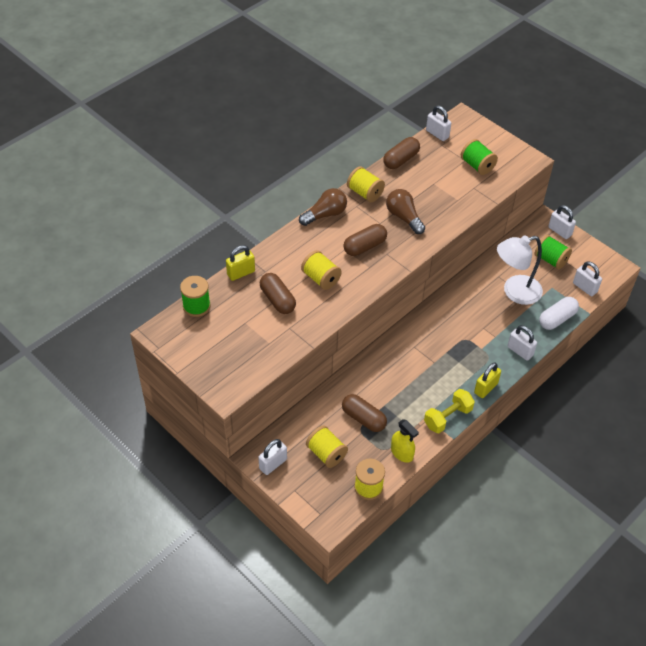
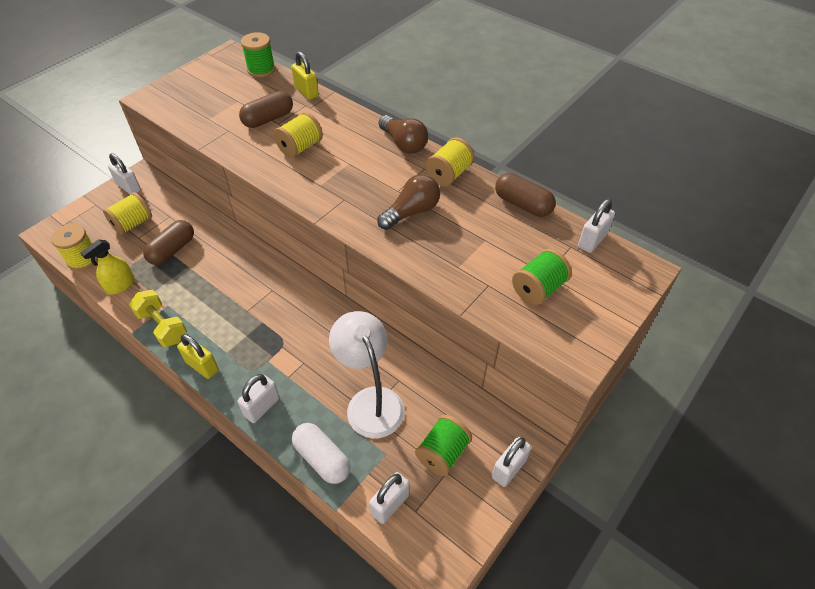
camera: 85 degrees right, 0 degrees up
brown capsule [343,224,387,256] -> none

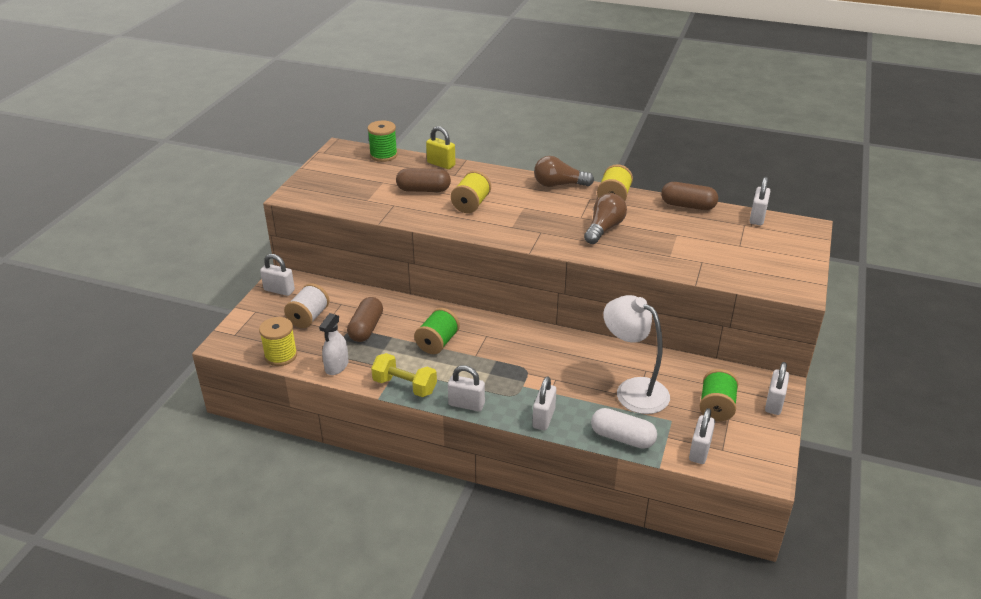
camera: 20 degrees left, 15 degrees down
yellow spray bottle [80,239,134,295] -> white spray bottle [319,313,349,375]
yellow spool [103,192,152,235] -> white spool [284,283,329,328]
yellow padlock [177,334,219,379] -> white padlock [448,365,485,412]
brown capsule [239,91,293,128] -> brown capsule turned 60 degrees clockwise [396,168,451,192]
brown light bulb [379,115,428,154] -> brown light bulb turned 150 degrees clockwise [534,156,594,187]
green spool [512,249,572,305] -> green spool moved to [414,308,460,354]

